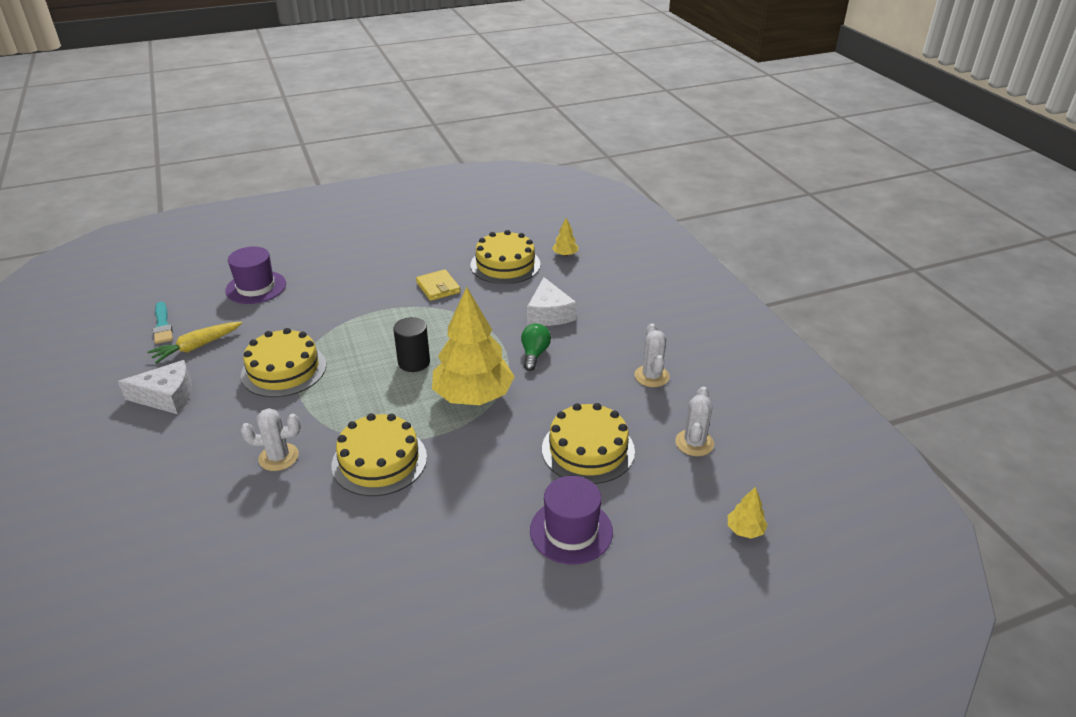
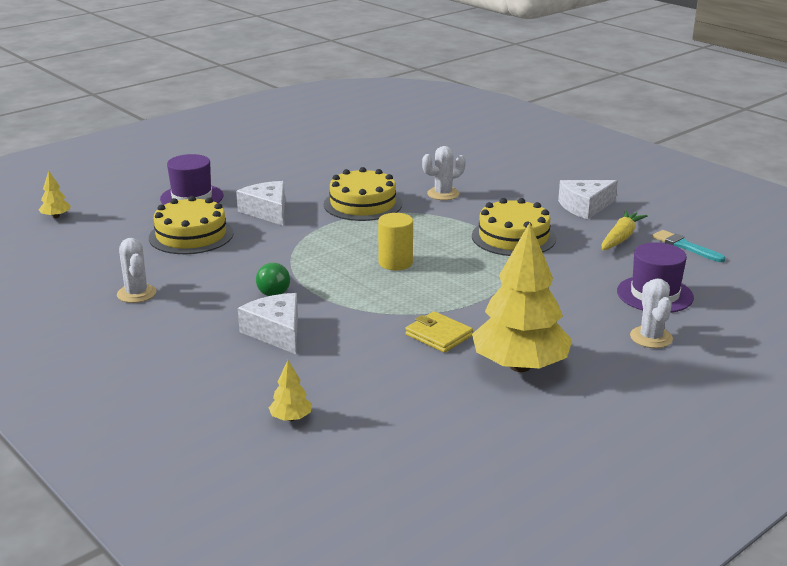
camera: 160 degrees right, 10 degrees down
black cylinder [393,317,430,372] -> yellow cylinder [378,213,413,270]
yellow tree [432,287,515,405] -> yellow tree moved to [472,222,572,372]
yellow cake [470,230,541,284] -> none
white cactus [675,387,714,456] -> white cactus moved to [630,278,673,348]
none -> white cheese [236,181,285,226]

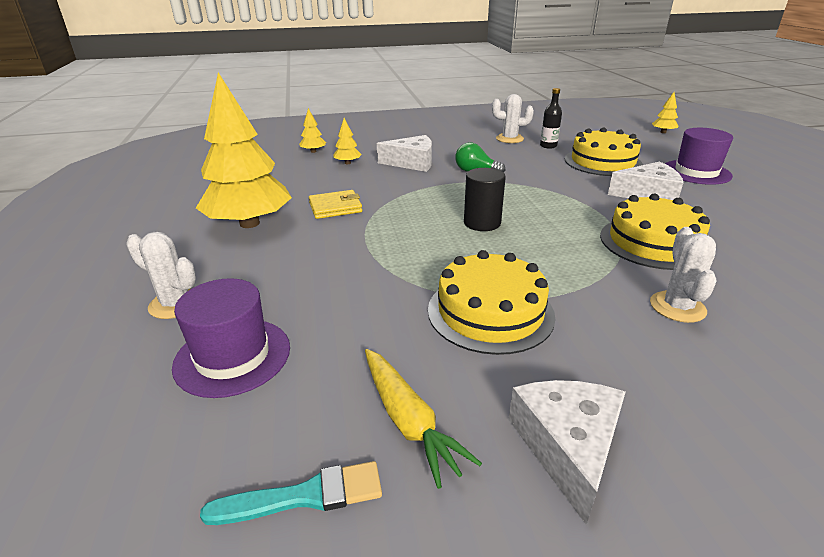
camera: 120 degrees right, 5 degrees up
yellow cylinder [378,213,413,270] -> black cylinder [464,168,506,231]
none -> yellow tree [333,118,362,164]
none -> black bottle [540,88,562,149]

